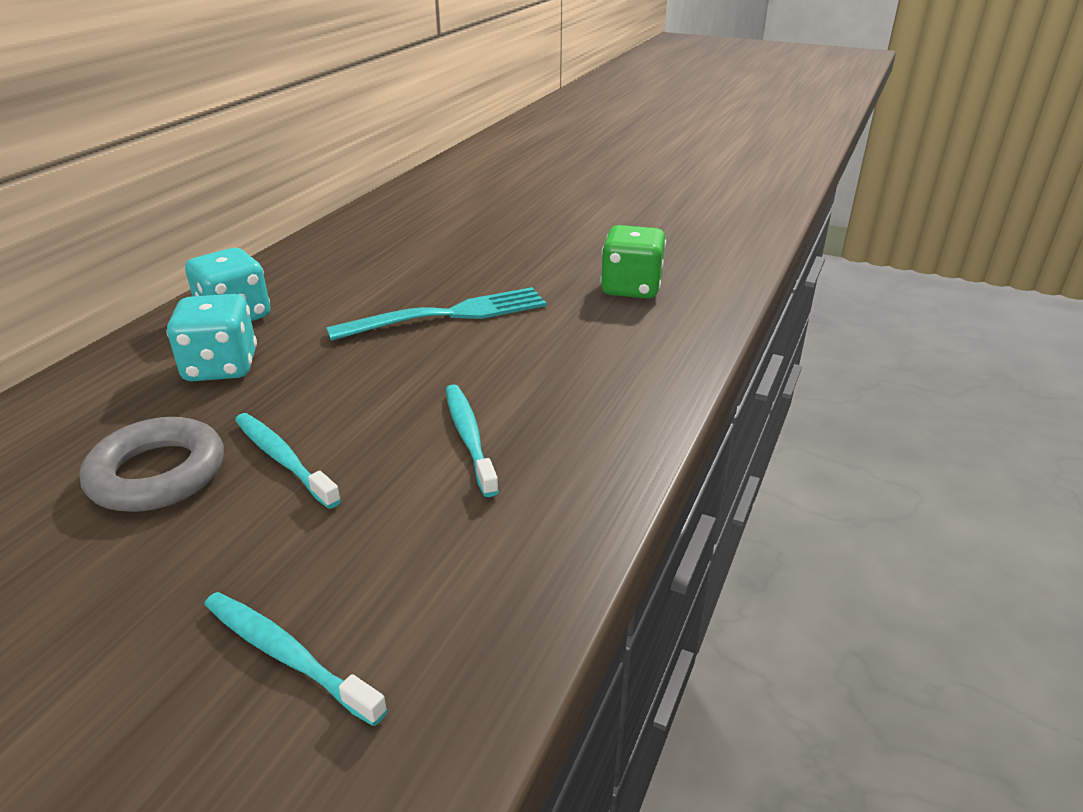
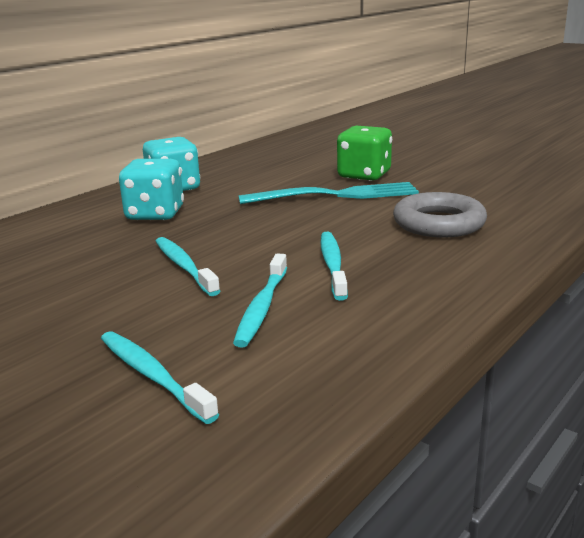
camera: 15 degrees right, 10 degrees down
grey ring [80,417,224,512] -> grey ring moved to [393,192,487,238]
green dice [600,225,666,299] -> green dice moved to [337,126,392,181]
none -> turquoise toothbrush [233,254,287,348]

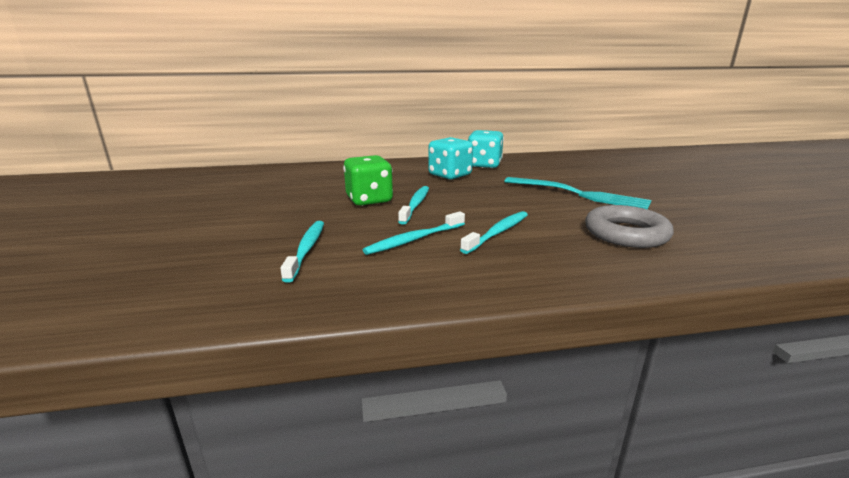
camera: 40 degrees right, 0 degrees up
green dice [337,126,392,181] -> green dice moved to [343,155,393,206]

